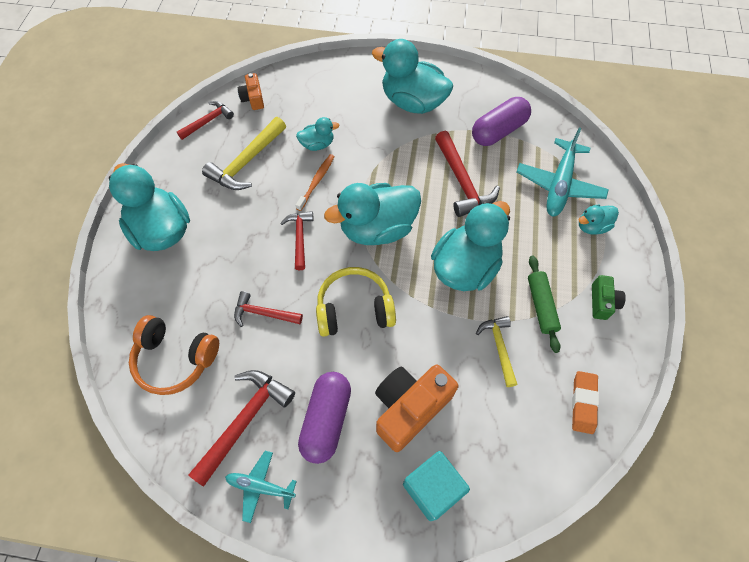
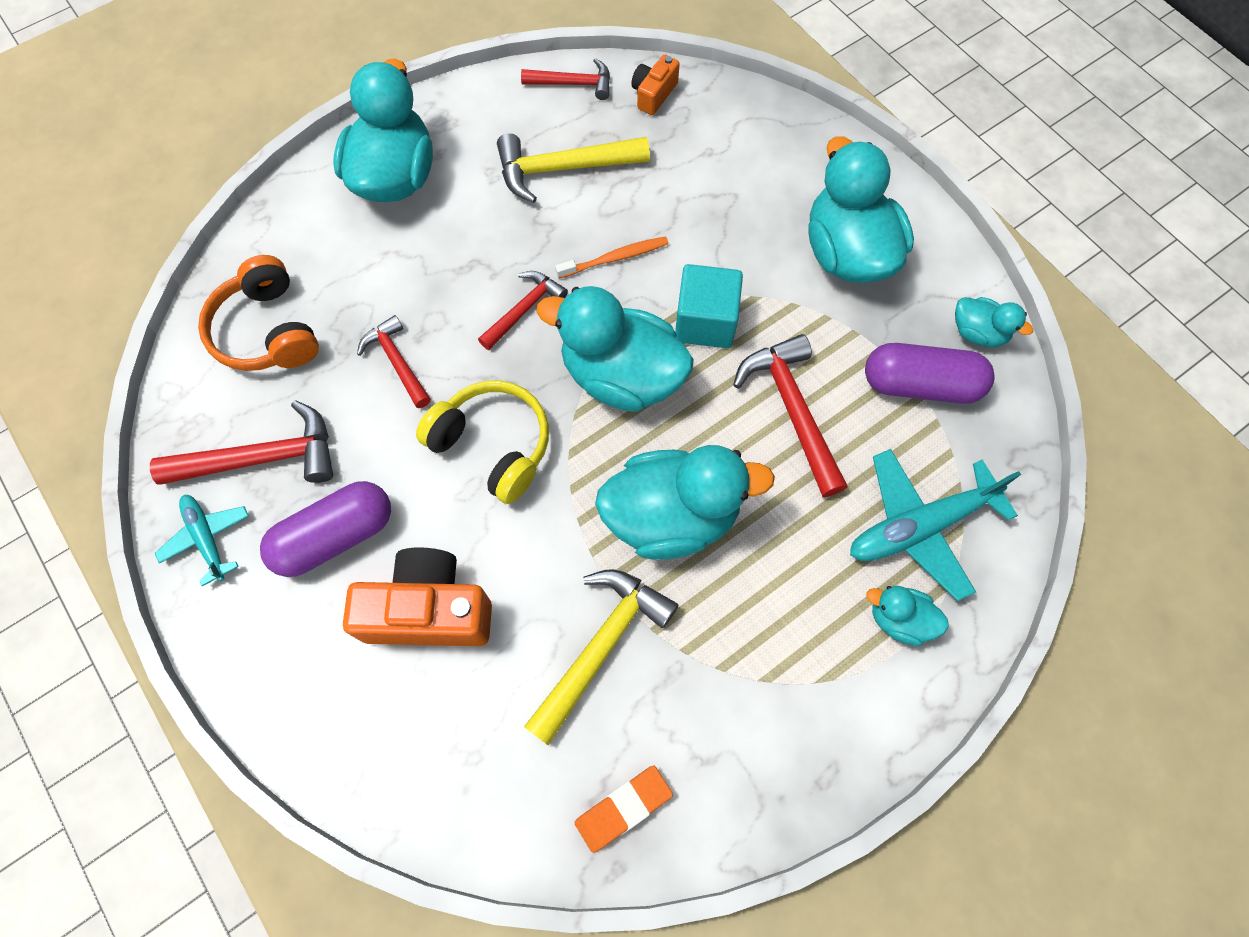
camera: 45 degrees right, 5 degrees up
turquoise duck [296,117,339,151] -> turquoise duck moved to [955,297,1033,347]
turquoise cube [403,451,470,521] -> turquoise cube moved to [675,264,743,348]
red hammer [435,131,500,217] -> red hammer turned 135 degrees clockwise [733,334,848,497]
yellow hammer [476,316,518,387] -> yellow hammer [524,569,678,746], size x1.60
green rolling pin [528,255,561,353] -> none
green camera [592,275,626,320] -> none

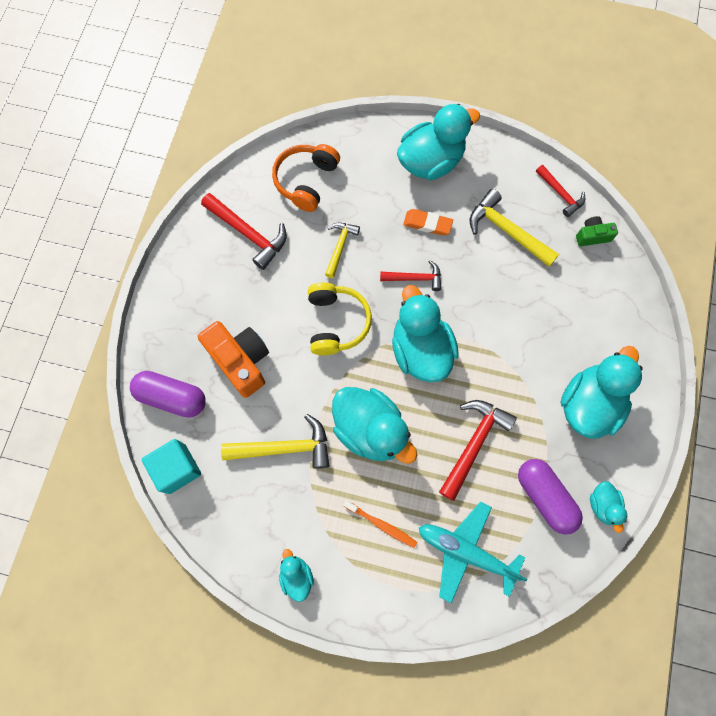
camera: 50 degrees right, 5 degrees up
turquoise plane [155,495,249,586] -> none
purple capsule [260,481,391,577] -> purple capsule moved to [130,371,206,418]
red hammer [357,315,431,408] -> yellow hammer [325,223,360,278]
orange toothbrush [555,236,669,279] -> orange toothbrush moved to [343,501,418,548]
orange eraser [575,765,673,853] -> orange eraser moved to [403,209,453,236]
orange camera [631,55,680,115] -> green camera [576,216,618,246]
turquoise cube [675,264,743,348] -> turquoise cube moved to [142,439,201,494]
turquoise duck [866,586,949,646] -> turquoise duck moved to [279,549,314,602]

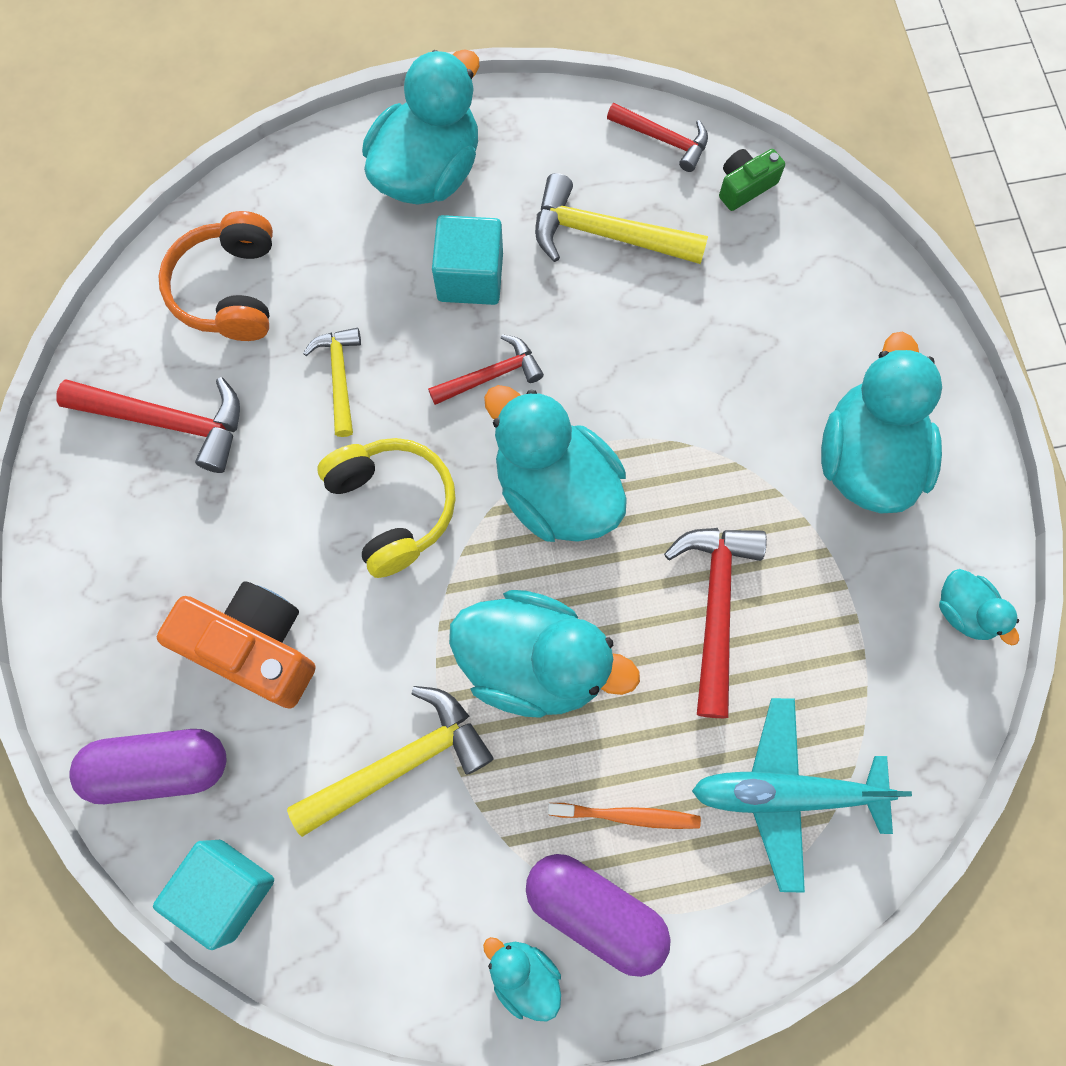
camera: 25 degrees left, 0 degrees up
orange eraser [403,209,453,236] -> turquoise cube [432,215,503,305]
purple capsule [518,459,583,535] -> purple capsule moved to [526,854,671,977]

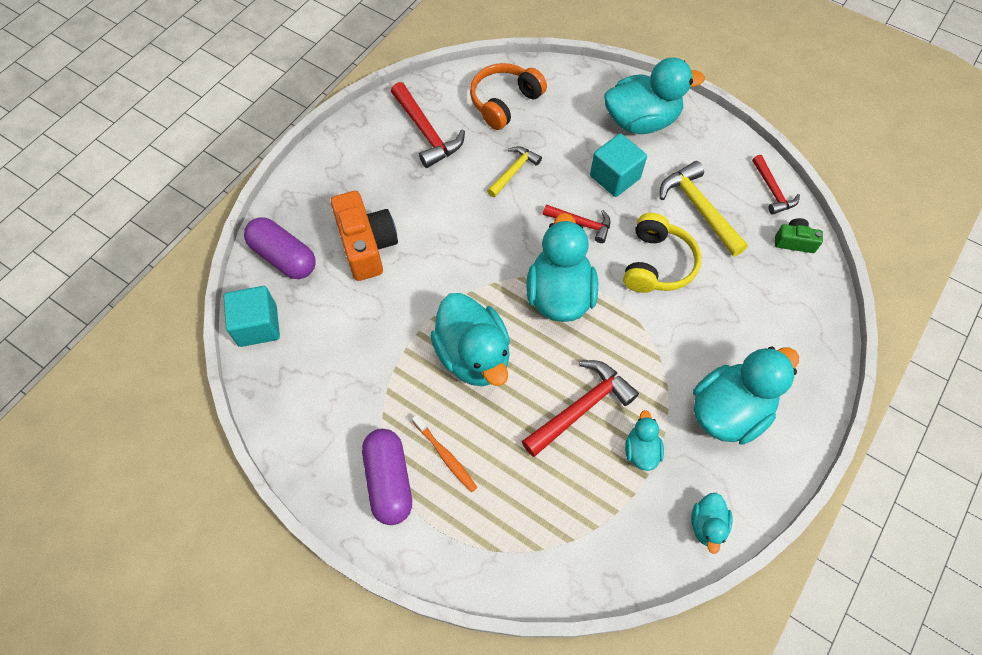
camera: 45 degrees right, 10 degrees down
yellow hammer [287,686,493,837] -> none
yellow headphones [317,438,456,578] -> yellow headphones moved to [623,213,701,293]
turquoise duck [483,937,561,1021] -> turquoise duck moved to [625,410,664,471]
turquoise plane [692,698,912,893] -> none

